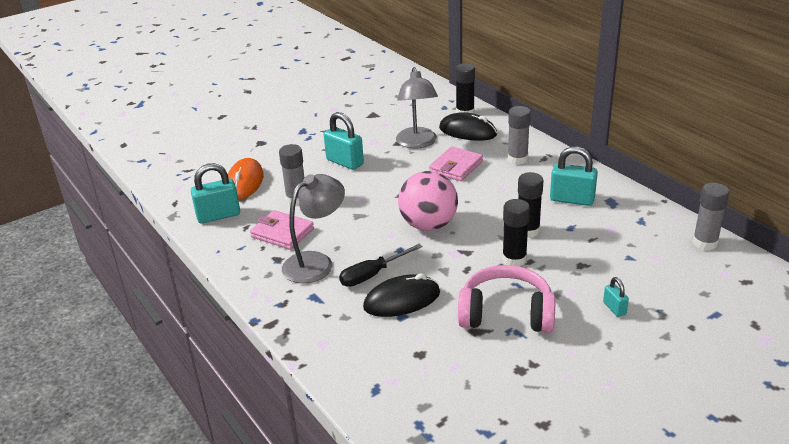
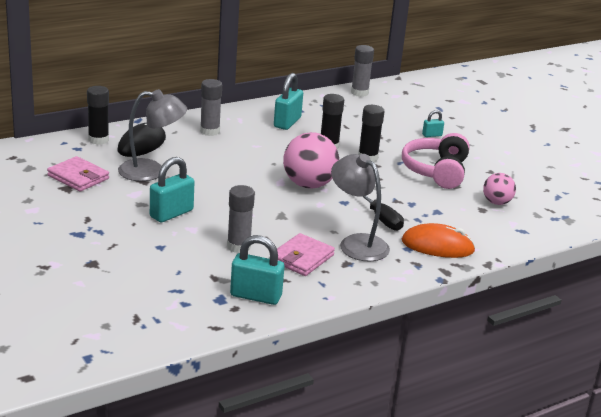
camera: 90 degrees left, 5 degrees down
turquoise padlock [191,163,240,224] -> turquoise padlock turned 60 degrees counterclockwise [230,235,284,305]
orange mouse [228,158,264,200] -> orange mouse moved to [402,223,476,258]
black mouse [363,273,440,317] -> none
pink wallet [429,146,483,181] -> pink wallet moved to [47,156,109,192]
none -> pink ball [483,173,516,205]

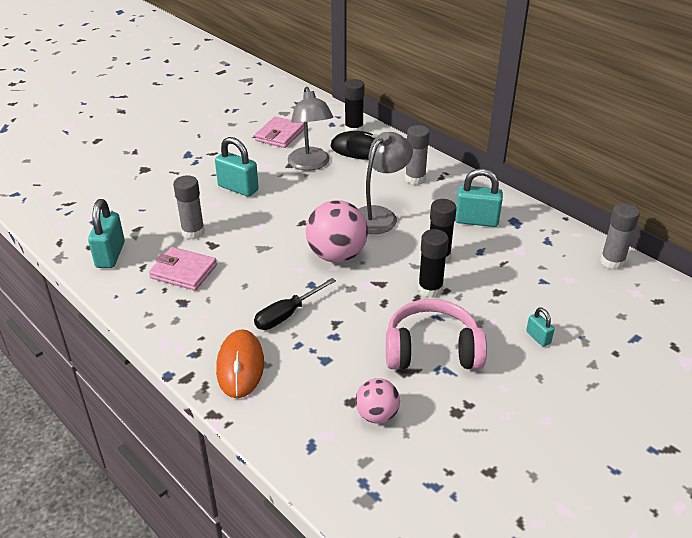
camera: 80 degrees right, 10 degrees up
grey lamp [331,154,390,262] -> grey lamp moved to [359,132,413,234]

